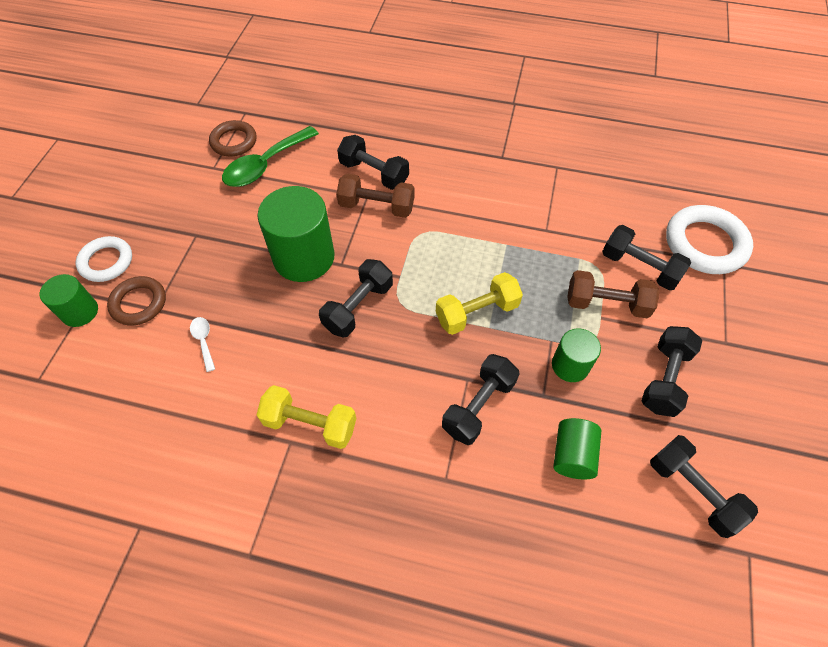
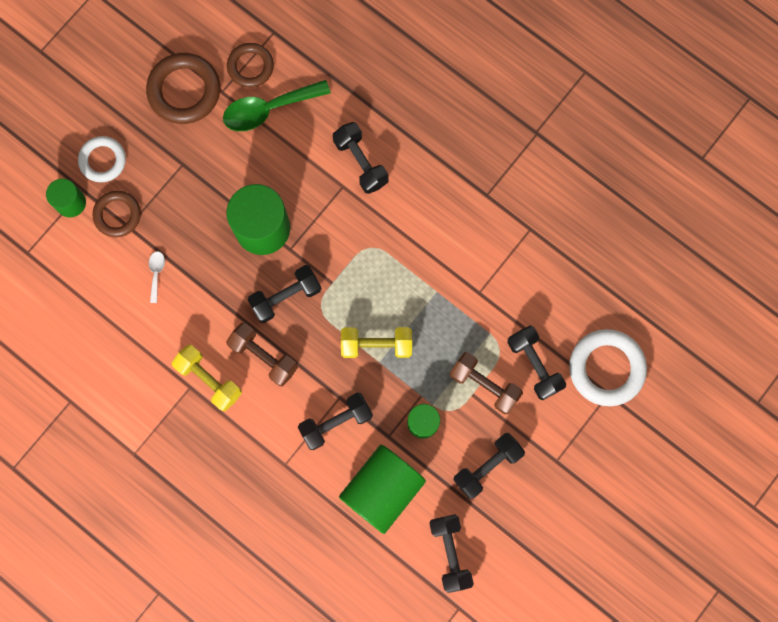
camera: 25 degrees right, 20 degrees up
brown dumbbell [336,173,414,218] -> brown dumbbell moved to [226,323,298,386]
green cylinder [553,418,601,479] -> green cylinder [339,445,426,534], size x1.82
none -> brown ring [146,53,220,124]

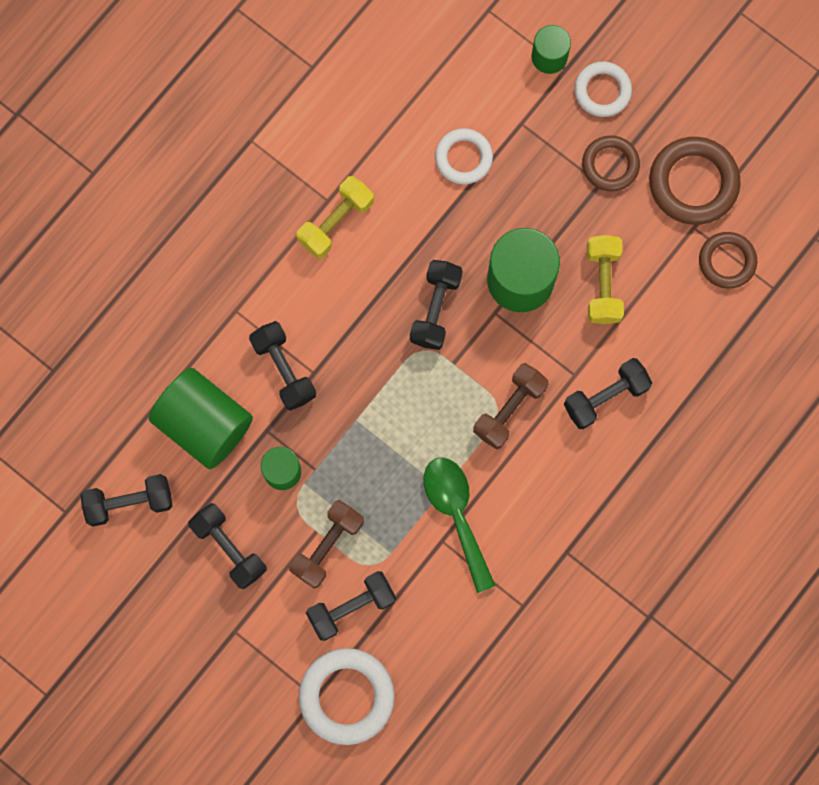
camera: 90 degrees right, 0 degrees up
brown ring [92,191,141,237] -> brown ring moved to [582,135,640,191]
white spoon [149,251,165,303] -> white ring [435,128,493,184]
green spoon [223,80,331,131] -> green spoon moved to [424,457,495,593]
brown dumbbell [226,323,298,386] -> brown dumbbell moved to [473,363,548,449]
black dumbbell [247,265,322,323] -> black dumbbell turned 45 degrees clockwise [410,260,463,350]
yellow dumbbell [341,327,412,358] -> yellow dumbbell moved to [587,235,624,324]

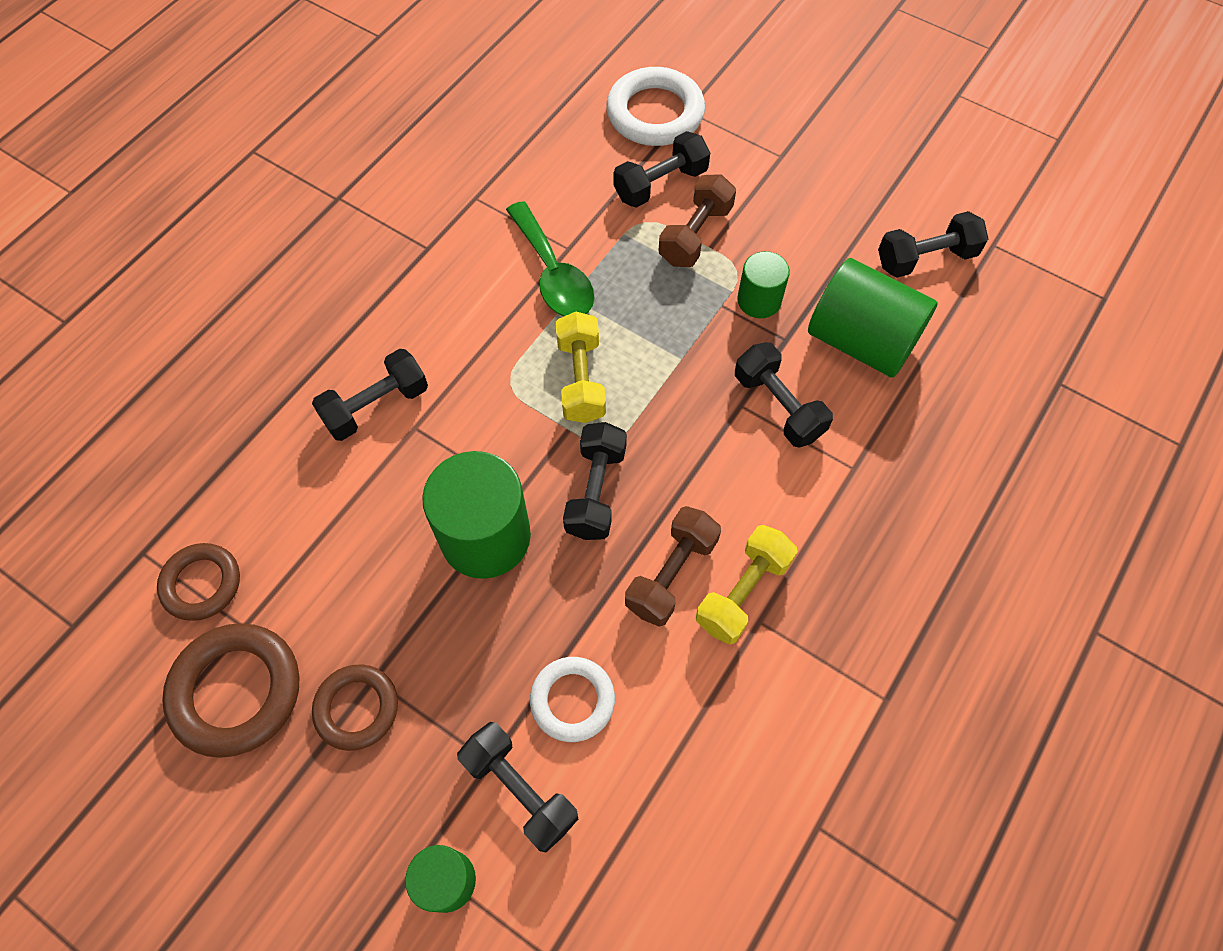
camera: 175 degrees right, 15 degrees down
black dumbbell [188,503,267,589] -> black dumbbell moved to [457,722,578,852]
brown dumbbell [473,363,548,449] -> brown dumbbell moved to [625,506,721,627]
white ring [574,62,632,117] -> none
yellow dumbbell [587,235,624,324] -> yellow dumbbell moved to [556,312,606,423]

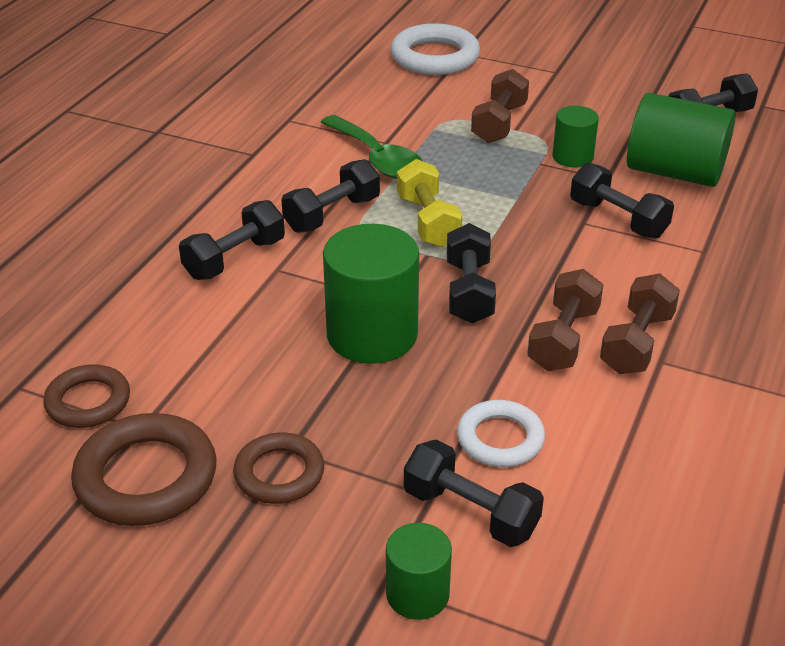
camera: 10 degrees left, 25 degrees down
black dumbbell [614,131,710,208] -> black dumbbell moved to [281,159,380,233]
yellow dumbbell [696,525,797,645] -> brown dumbbell [600,274,680,374]

